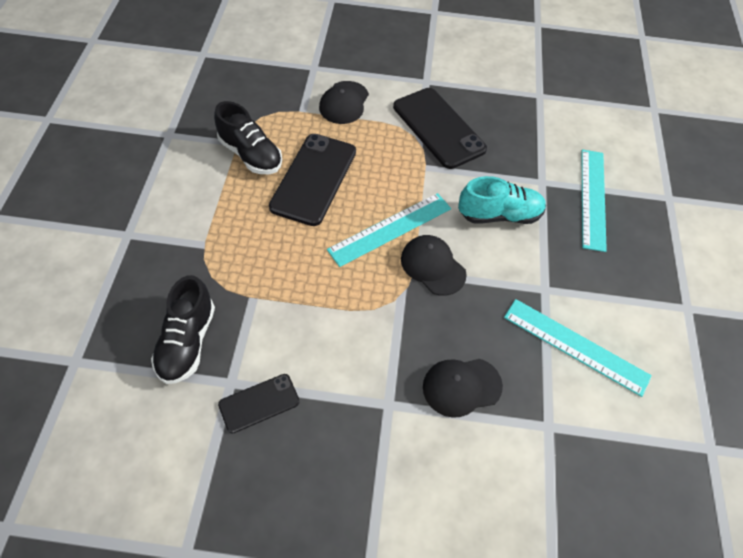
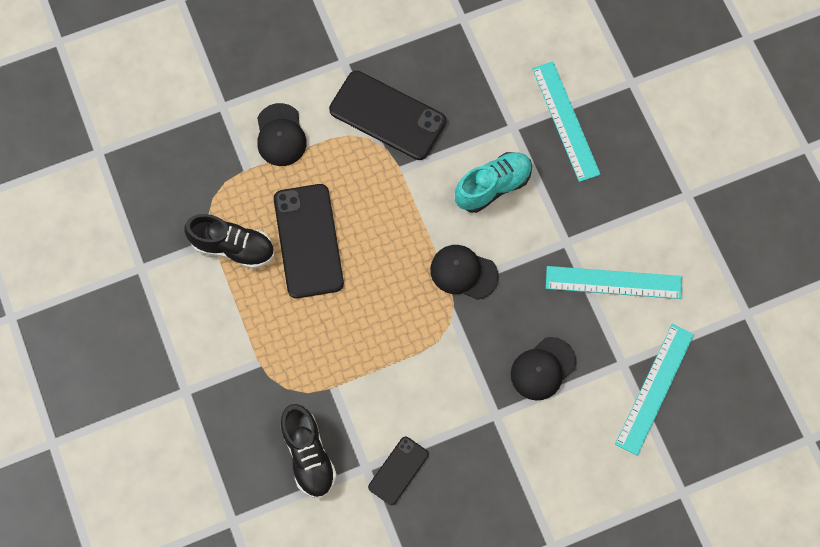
camera: 25 degrees left, 15 degrees up
turquoise ruler [327,193,451,267] -> turquoise ruler moved to [615,324,694,456]

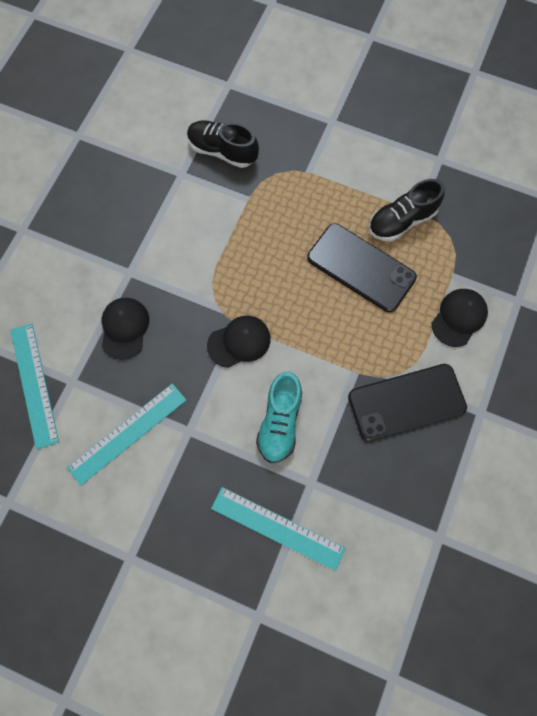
camera: 135 degrees right, 0 degrees up
black cap [257,103,307,166] -> black cap turned 90 degrees clockwise [432,289,488,347]
black phone [368,437,429,505] -> none

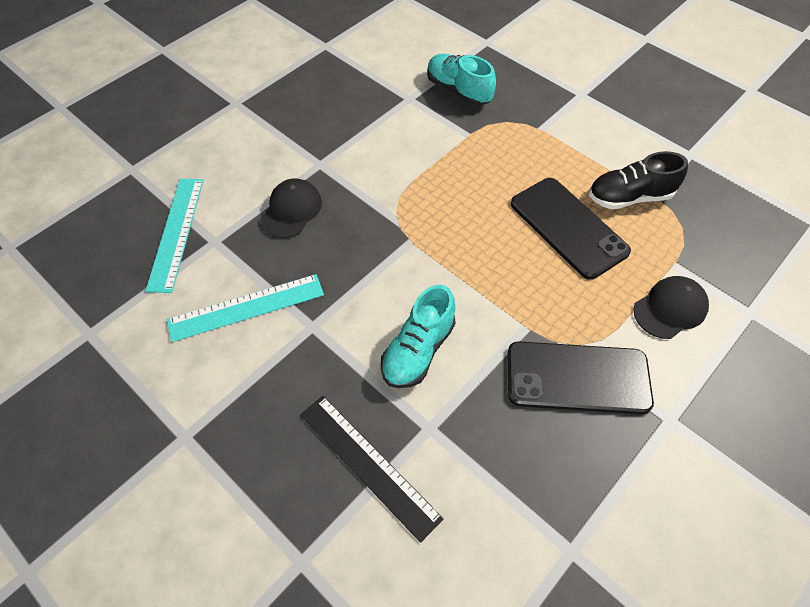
camera: 20 degrees right, 15 degrees down
black shoe [187,120,259,168] -> turquoise shoe [427,54,496,106]
black cap [207,316,271,368] -> none
turquoise ruler [211,487,346,571] -> black ruler [300,396,444,543]

